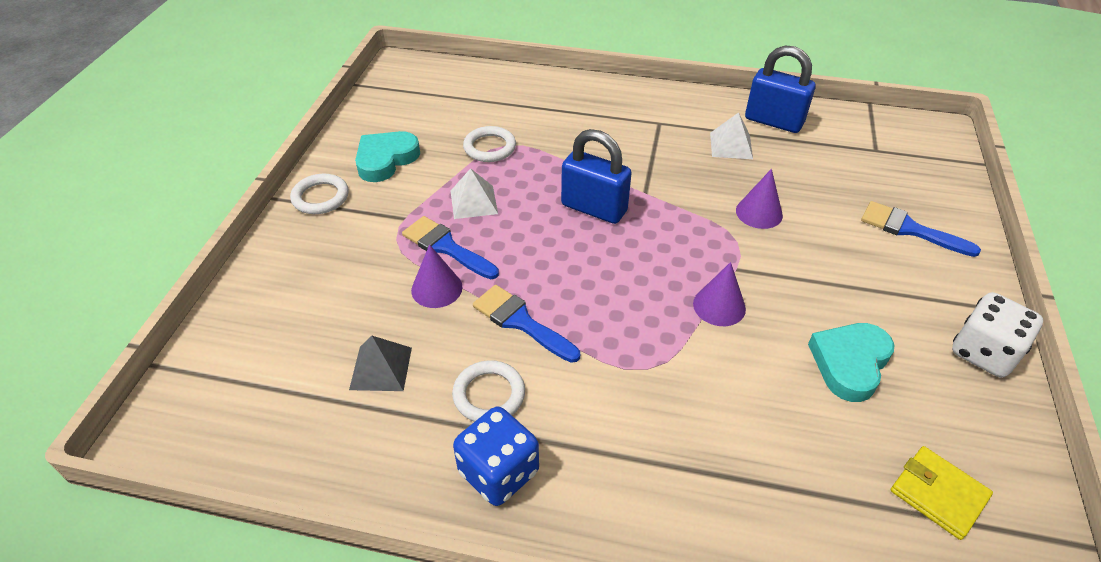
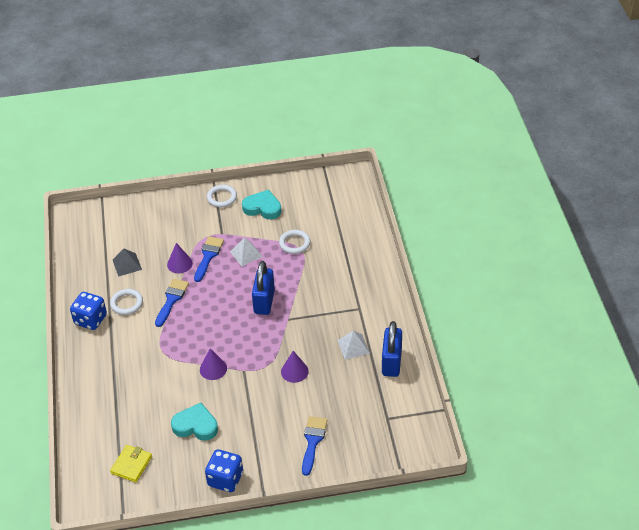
camera: 70 degrees right, 0 degrees up
white dice [952,292,1043,377] -> blue dice [205,449,243,492]

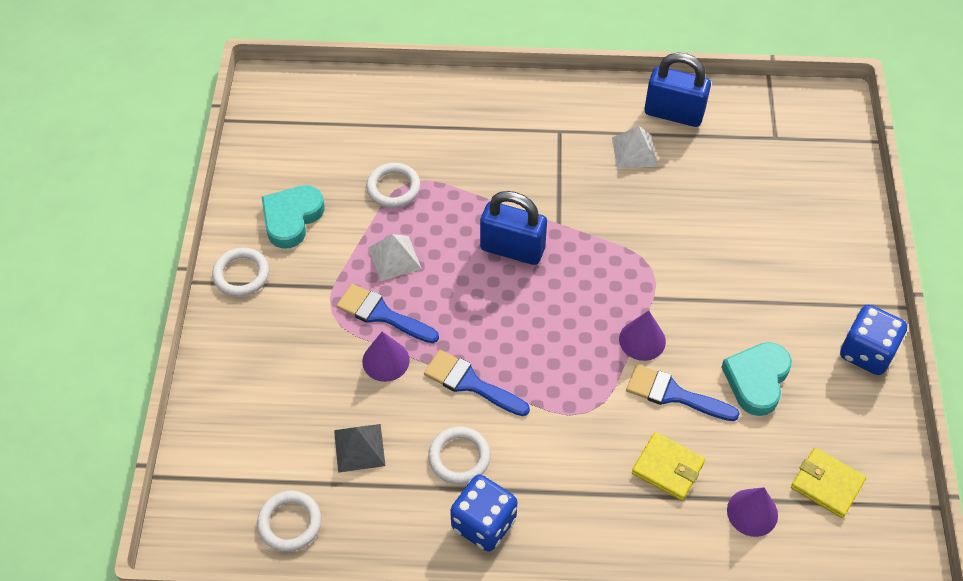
camera: 80 degrees left, 10 degrees up
purple cone [281,351,309,383] -> purple cone moved to [727,487,778,537]
blue brush [302,416,327,476] -> blue brush moved to [626,364,740,421]
none -> white ring [257,491,321,552]
none -> yellow wallet [632,432,705,501]

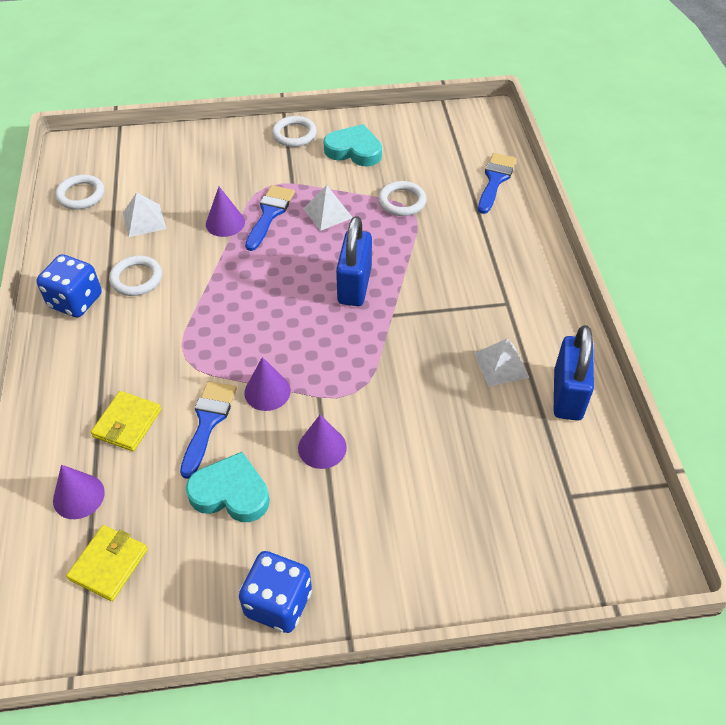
camera: 80 degrees right, 5 degrees down
grey pyramid [334,424,385,473] -> white pyramid [123,192,166,237]
blue brush [424,350,530,416] -> blue brush moved to [478,153,516,214]
none -> purple cone [298,415,347,469]

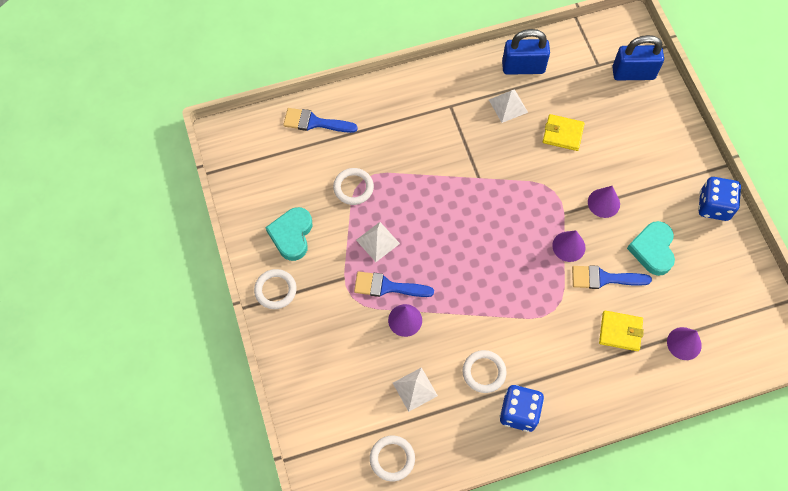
camera: 100 degrees left, 15 degrees up
yellow wallet [66,525,148,601] -> yellow wallet moved to [543,114,585,151]
blue padlock [336,216,372,306] -> blue padlock moved to [612,35,664,80]

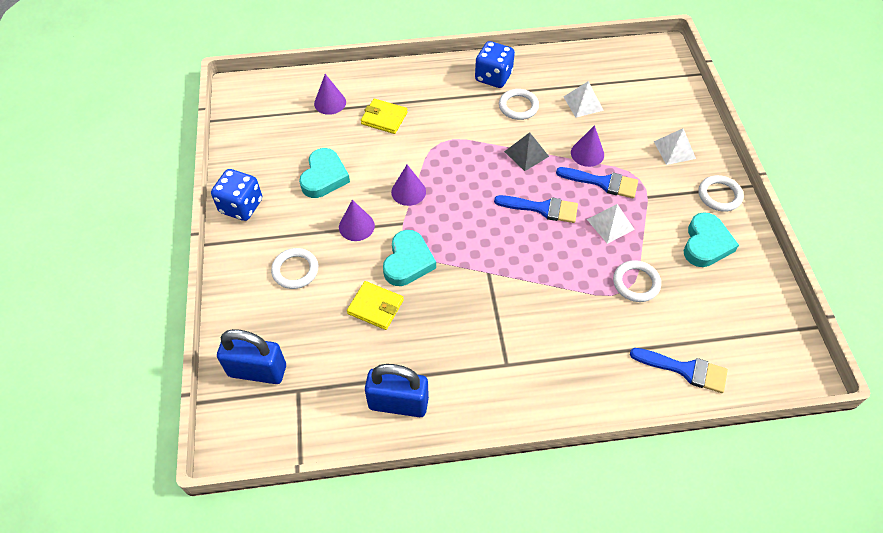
camera: 170 degrees left, 10 degrees down
white ring [370,436,415,481] -> white ring moved to [271,248,318,289]
white pyramid [489,89,528,123] -> white pyramid moved to [654,128,696,165]
blue brush [572,265,652,289] -> blue brush moved to [494,195,578,223]
none -> turquoise heart [383,230,436,286]
none -> grey pyramid [504,132,549,171]

